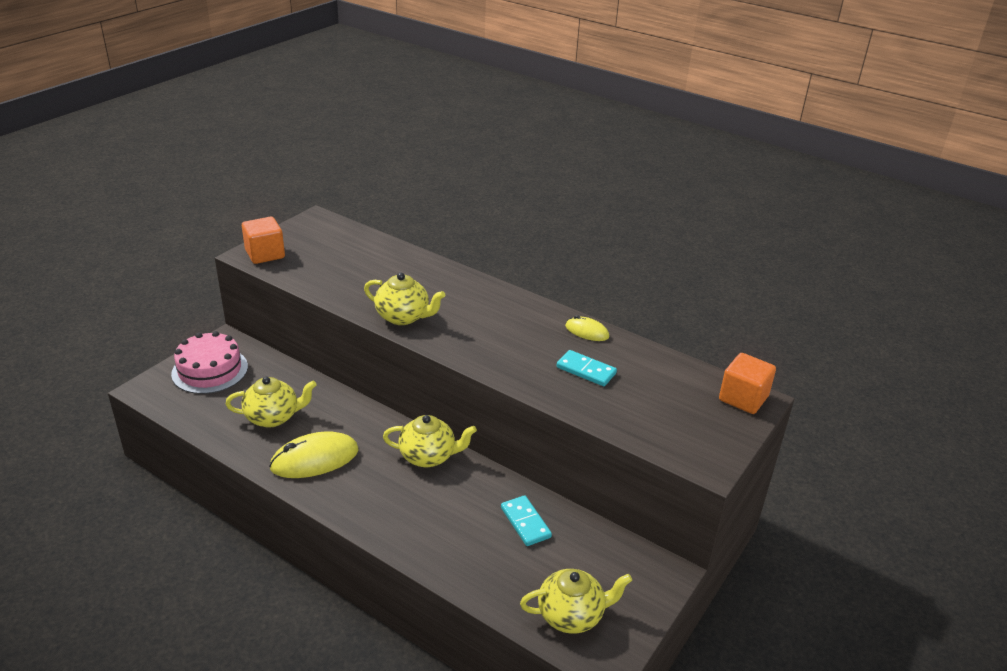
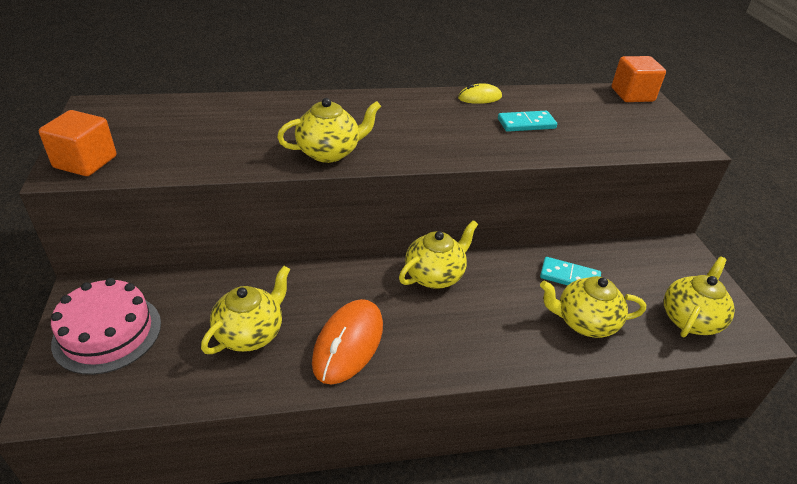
camera: 45 degrees left, 5 degrees up
yellow mouse [269,431,358,478] -> orange mouse [312,299,383,385]
none -> yellow teapot [540,276,646,338]

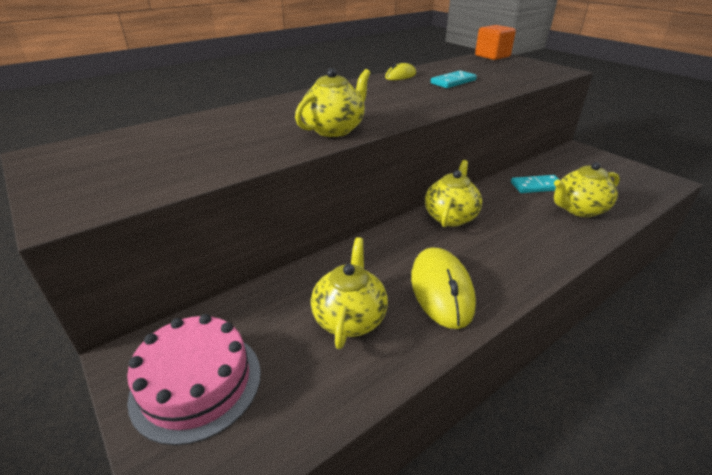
camera: 25 degrees left, 5 degrees down
orange cube [39,110,116,176] -> none
orange mouse [312,299,383,385] -> yellow mouse [411,247,476,329]
yellow teapot [664,256,735,337] -> none

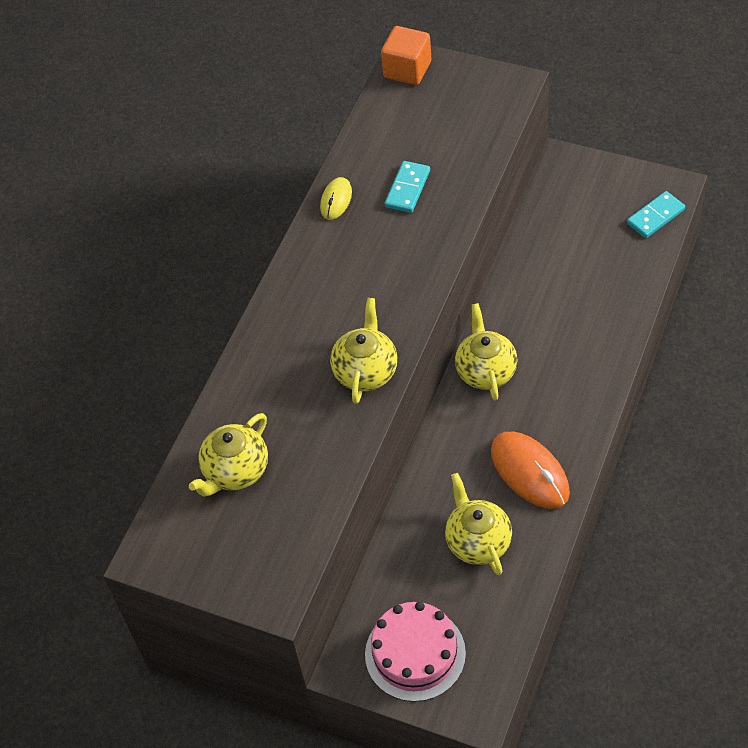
camera: 25 degrees left, 20 degrees up
yellow mouse [411,247,476,329] -> orange mouse [491,432,570,509]
turquoise domino [511,175,561,193] -> turquoise domino moved to [627,191,685,238]
yellow teapot [554,162,620,217] -> yellow teapot moved to [189,413,268,497]

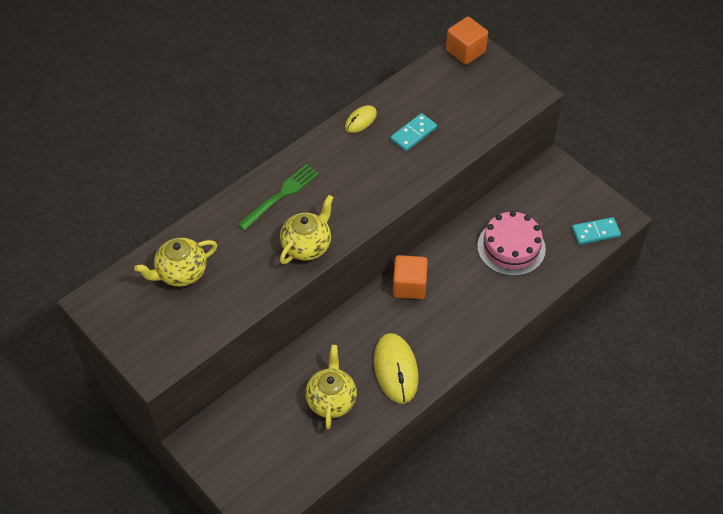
camera: 20 degrees right, 0 degrees up
pink cake [365,602,466,702] -> pink cake moved to [477,211,546,276]
yellow teapot [455,303,518,400] -> orange cube [393,255,428,299]
orange mouse [491,432,570,509] -> yellow mouse [374,333,418,404]
none -> green fork [238,164,319,230]

